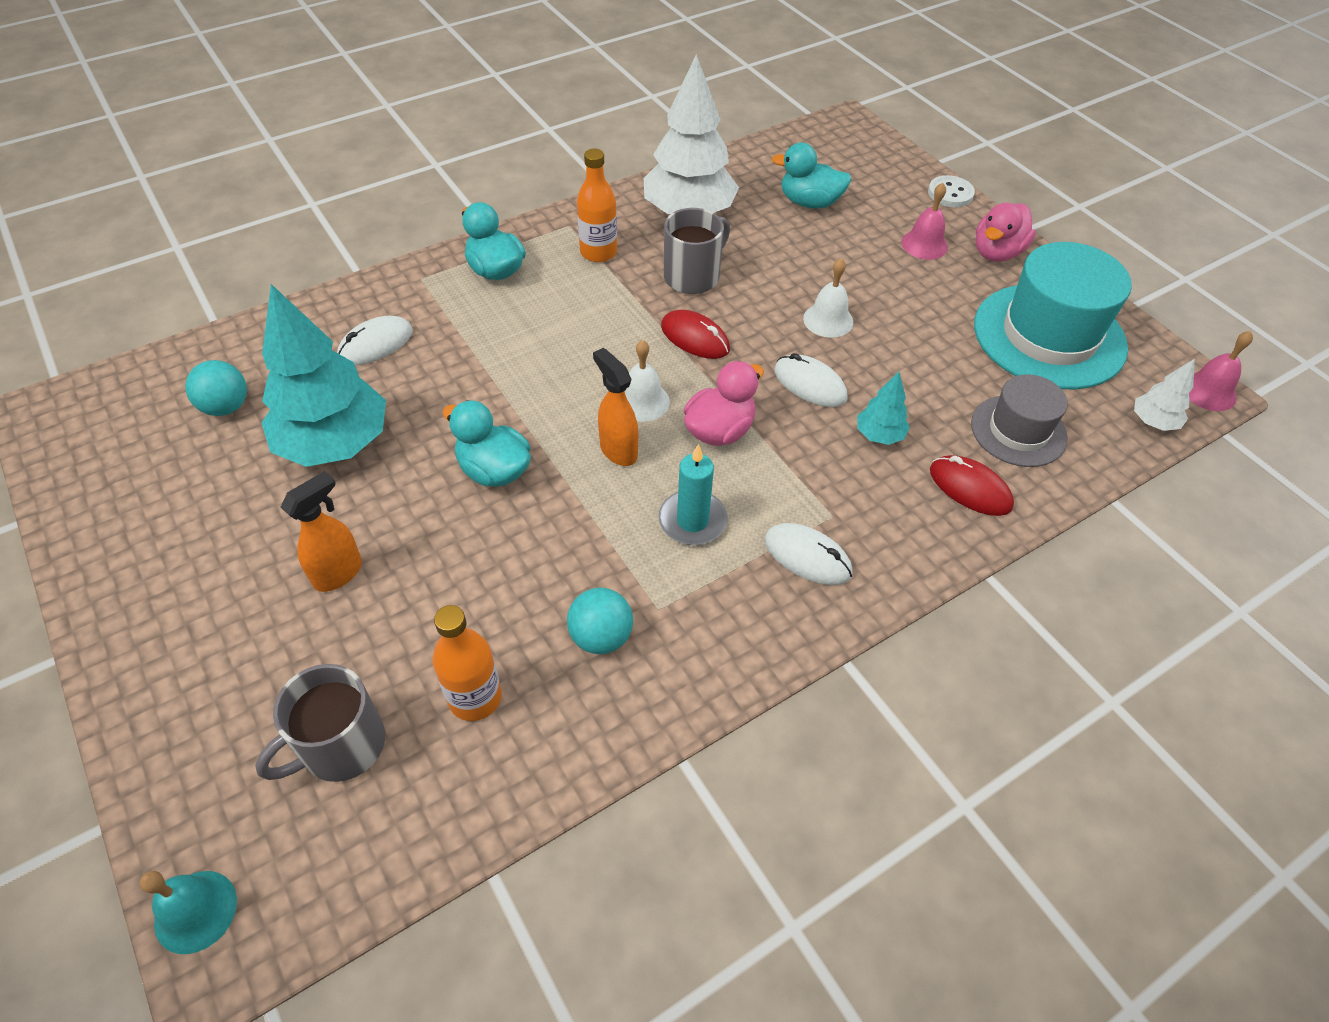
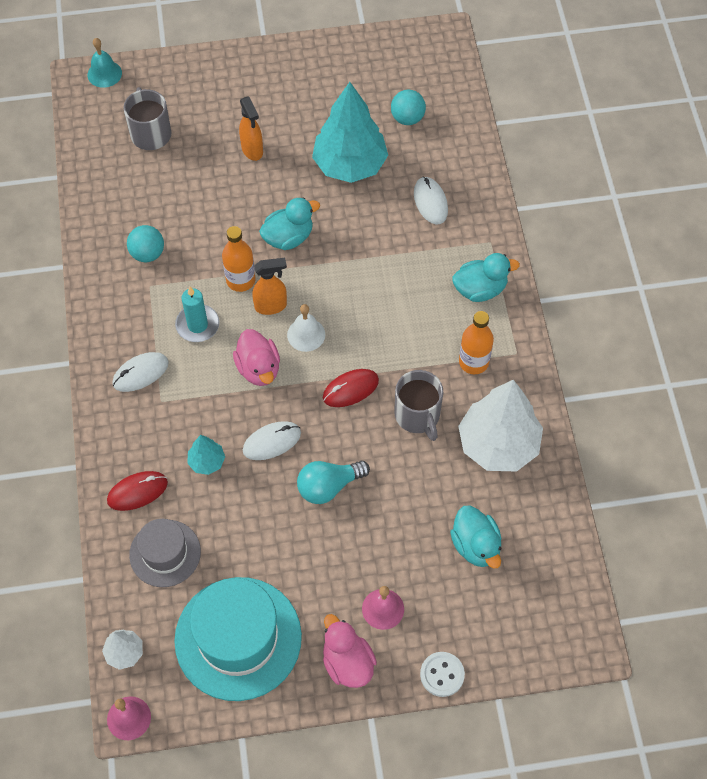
camera: 115 degrees right, 10 degrees up
orange bottle [432,605,502,721] -> orange bottle moved to [222,226,255,292]
turquoise duck [772,142,852,209] -> turquoise duck turned 120 degrees clockwise [450,506,501,569]
white bell [803,258,853,338] -> turquoise light bulb [297,461,370,504]

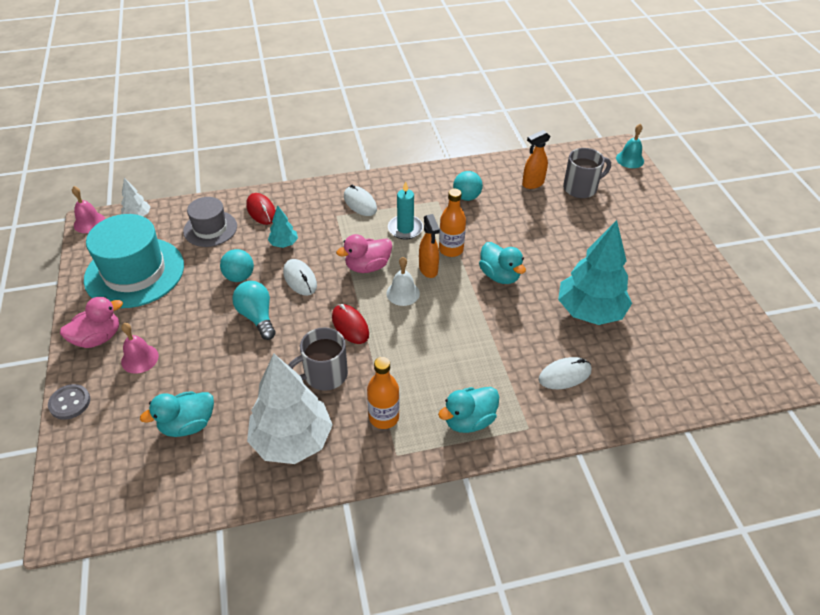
camera: 85 degrees right, 15 degrees down
orange spray bottle [239,96,263,161] -> orange spray bottle moved to [522,130,550,189]
turquoise ball [391,90,426,125] -> turquoise ball moved to [220,249,254,282]
white button [420,652,465,697] -> grey button [48,384,90,420]
turquoise duck [452,253,520,302] -> turquoise duck turned 75 degrees clockwise [438,387,499,433]

